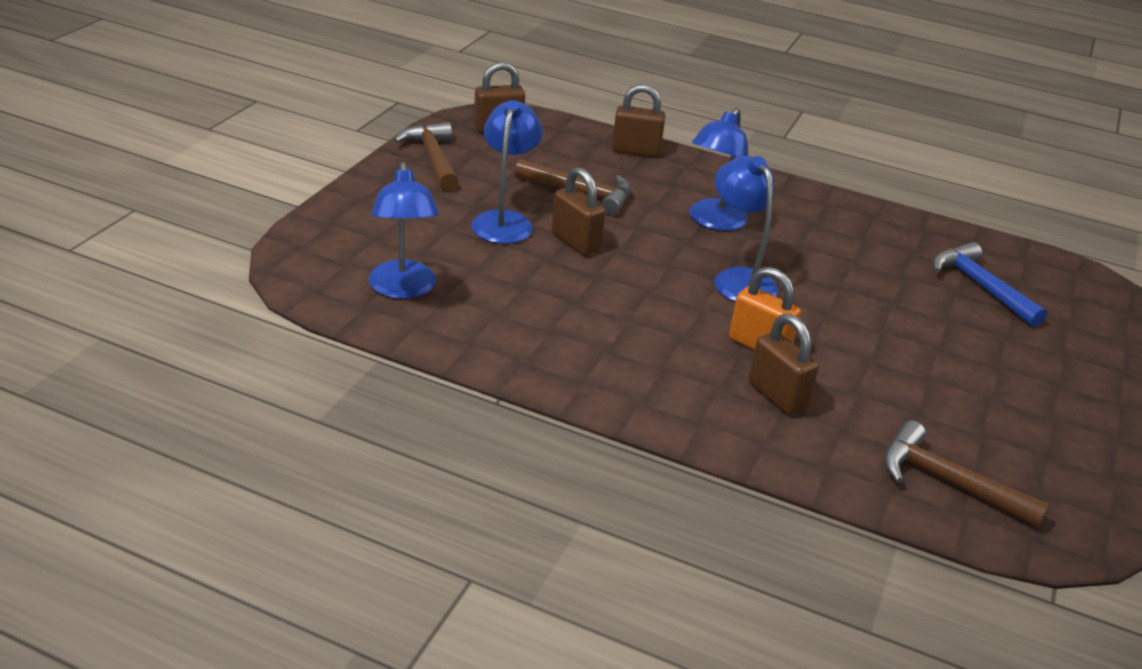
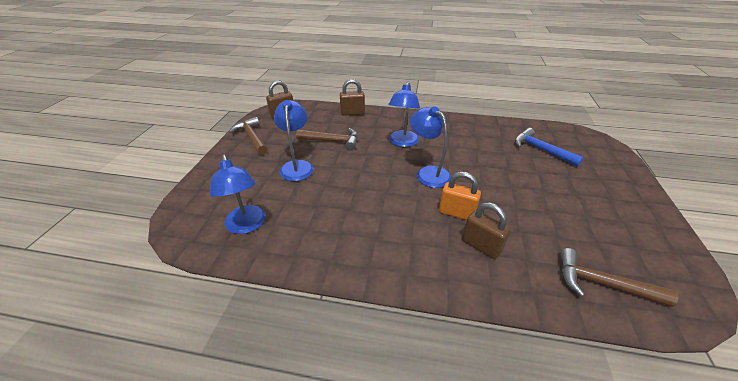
camera: 10 degrees left, 5 degrees up
brown padlock [552,167,606,255] -> none

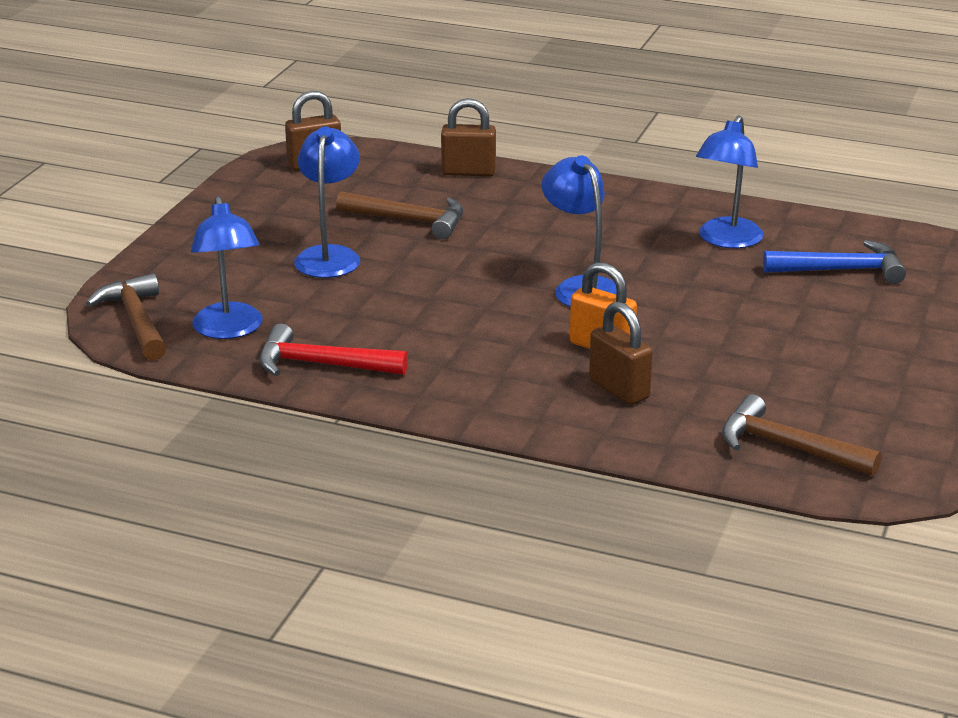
camera: 10 degrees right, 10 degrees down
brown hammer [229,117,268,155] -> brown hammer moved to [86,273,166,360]
blue lamp [388,82,420,147] -> blue lamp moved to [696,115,764,248]
blue hammer [515,128,584,167] -> blue hammer turned 120 degrees clockwise [763,240,906,284]
none -> red hammer [259,324,408,376]

